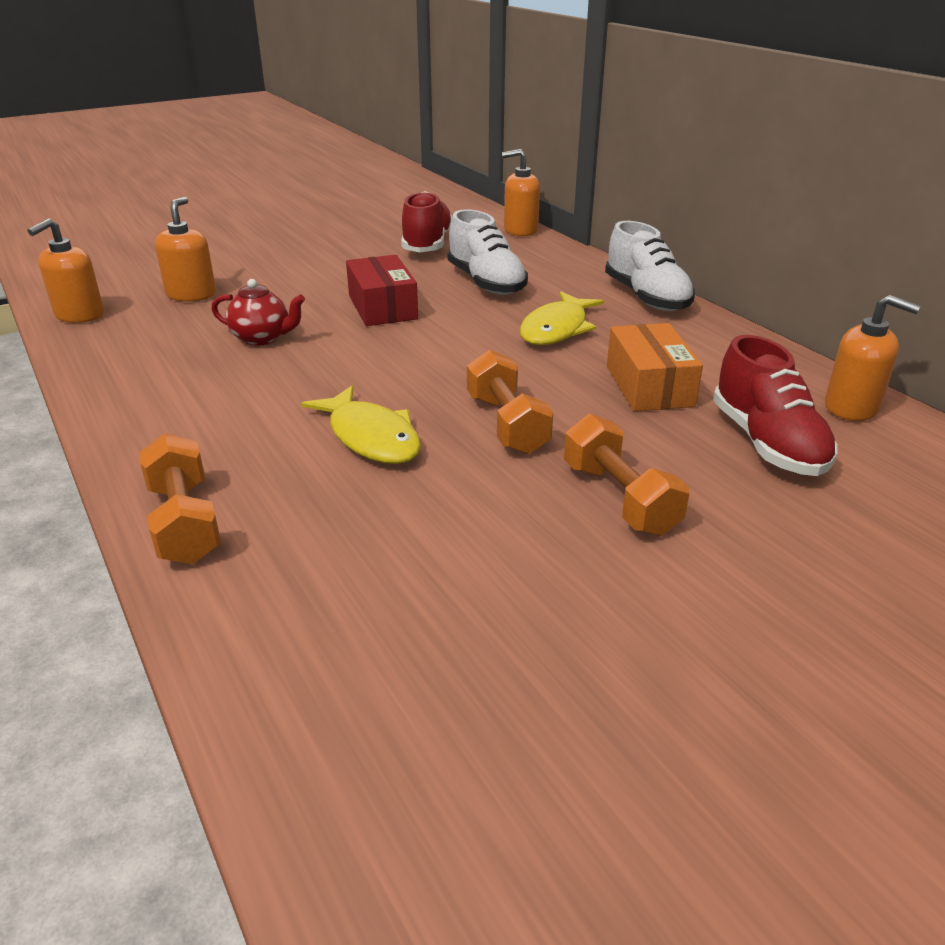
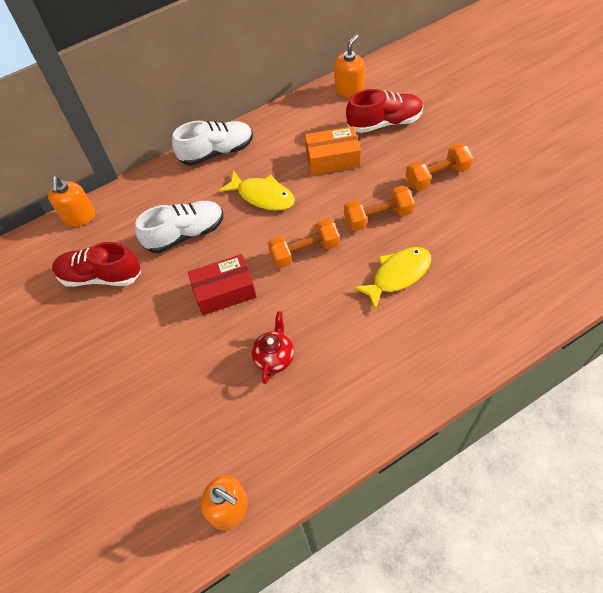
camera: 85 degrees left, 25 degrees up
orange dumbbell [139,433,221,564] -> orange dumbbell moved to [268,218,340,268]
orange soap dispenser [155,197,216,302] -> none

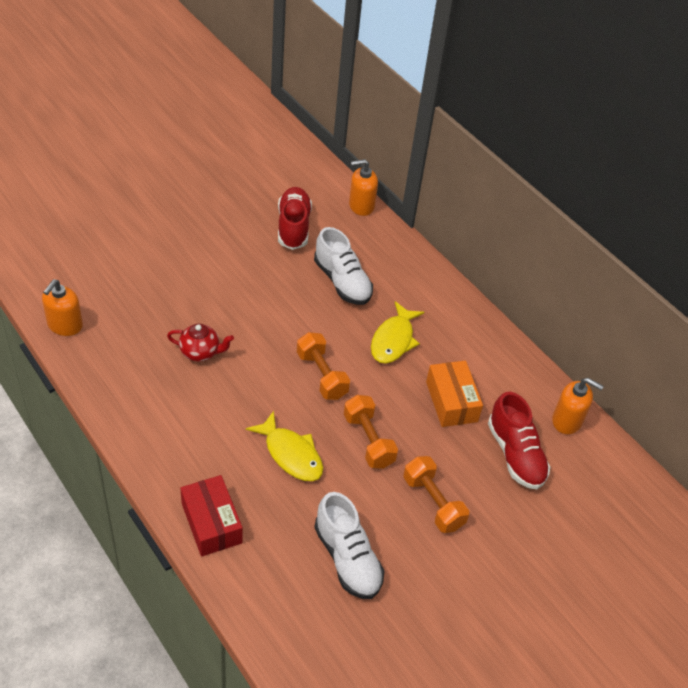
camera: 75 degrees right, 10 degrees down
white shoe [172,121,253,166] -> white shoe moved to [314,492,384,599]
red box [188,254,256,315] -> red box moved to [180,475,243,557]

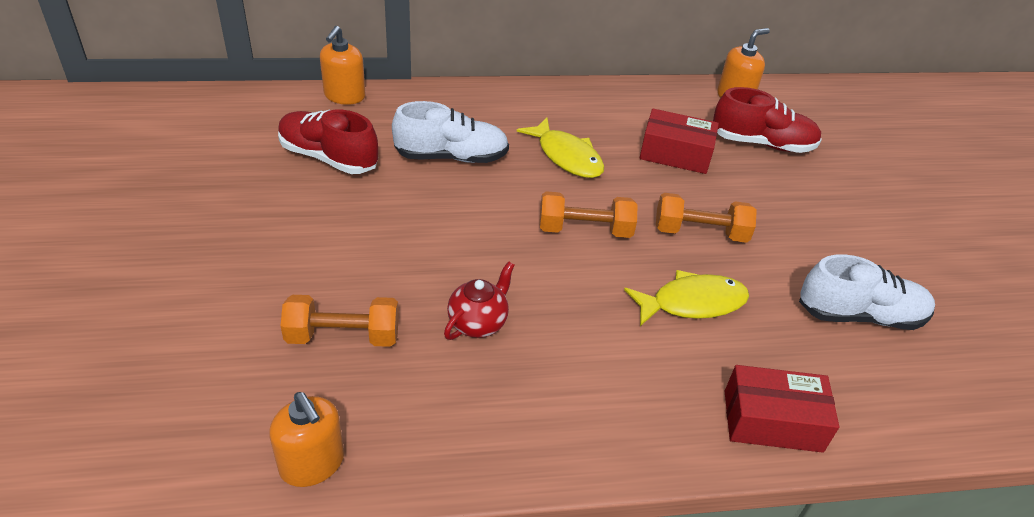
camera: 60 degrees left, 5 degrees down
orange dumbbell [403,456,469,533] -> orange dumbbell moved to [281,295,399,347]
orange box [426,361,483,427] -> red box [640,109,719,174]

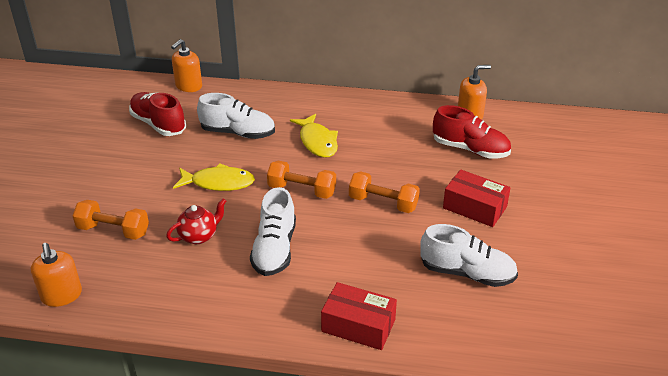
camera: 20 degrees right, 5 degrees down
yellow fish [624,270,749,326] -> yellow fish moved to [173,163,255,191]
red box [640,109,719,174] -> red box moved to [443,169,511,227]
none -> white shoe [250,187,296,276]

